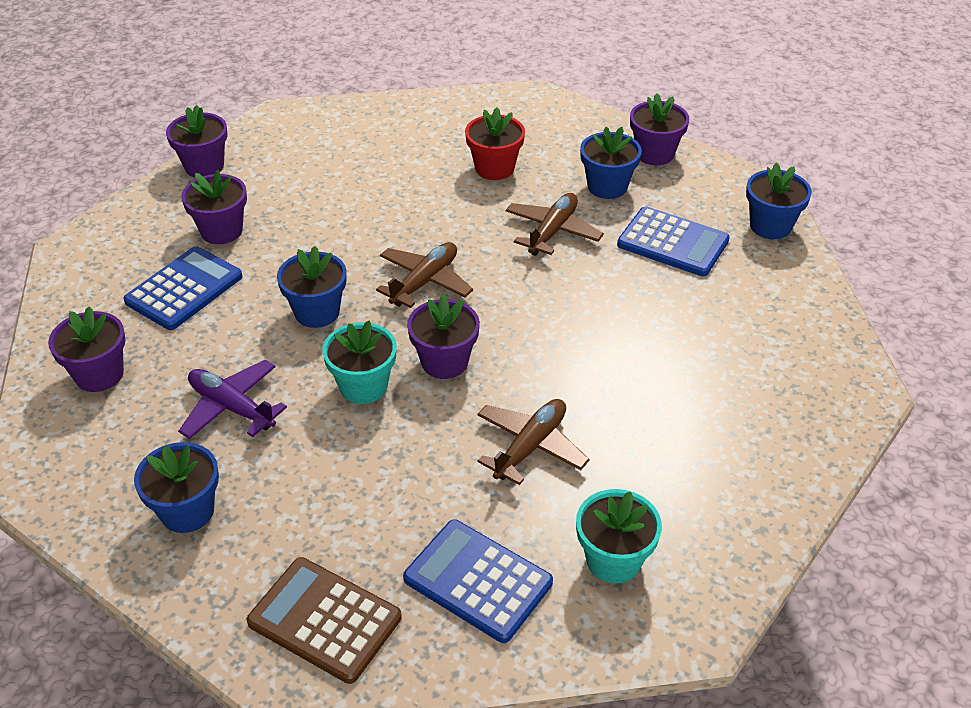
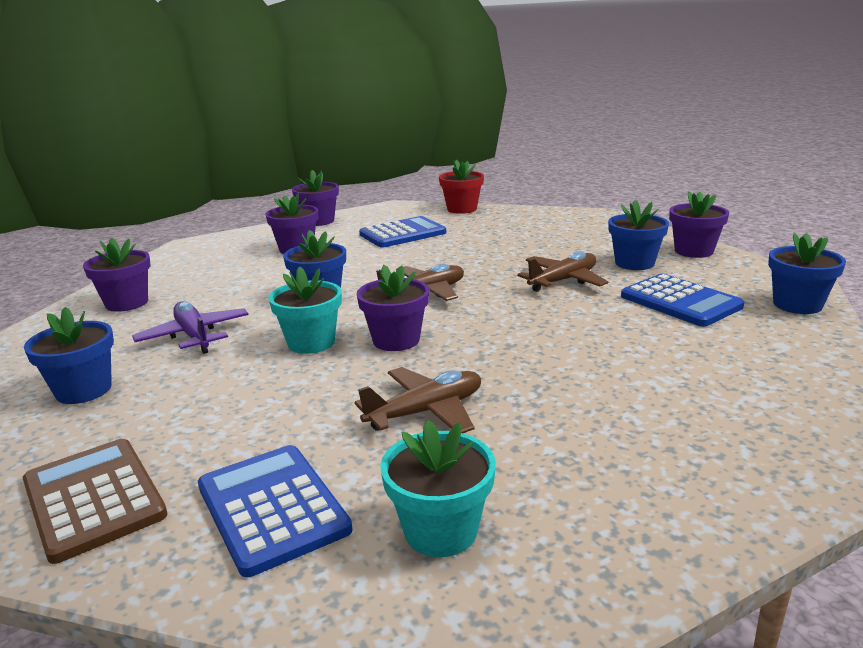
camera: 25 degrees right, 20 degrees down
blue calculator [123,246,243,330] -> blue calculator moved to [359,216,446,248]
red flower pot [465,107,525,180] -> red flower pot moved to [439,160,484,214]

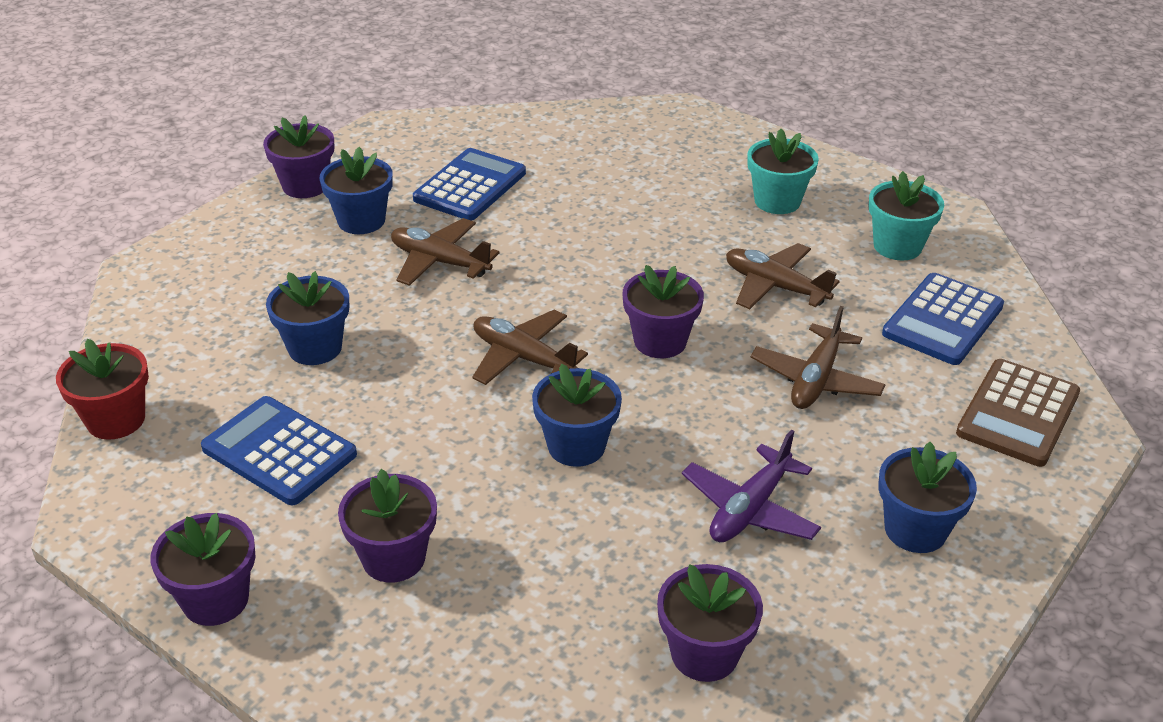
camera: 115 degrees left, 15 degrees up
turquoise flower pot [268,266,342,354] -> turquoise flower pot moved to [747,129,819,214]
blue flower pot [768,233,846,314] -> blue flower pot moved to [266,271,349,365]
none -> brown plane [751,306,886,409]

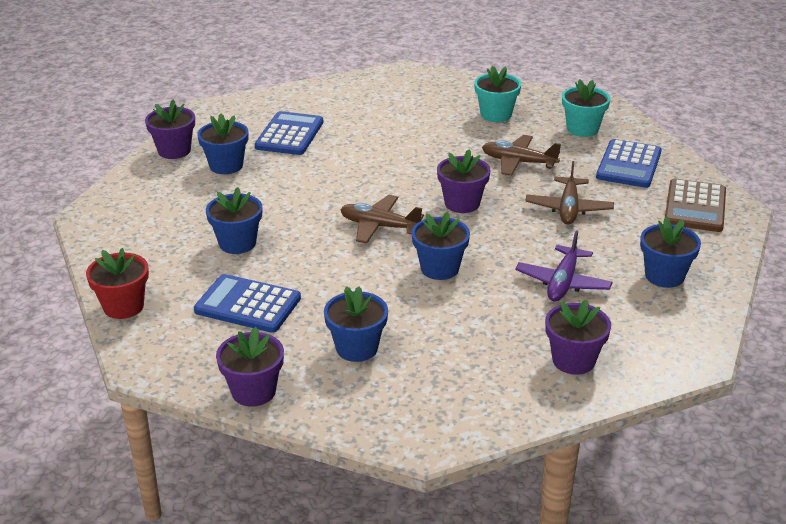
camera: 15 degrees left, 5 degrees down
purple flower pot [338,469,437,583] -> blue flower pot [324,286,388,362]
brown plane [391,218,499,286] -> none

